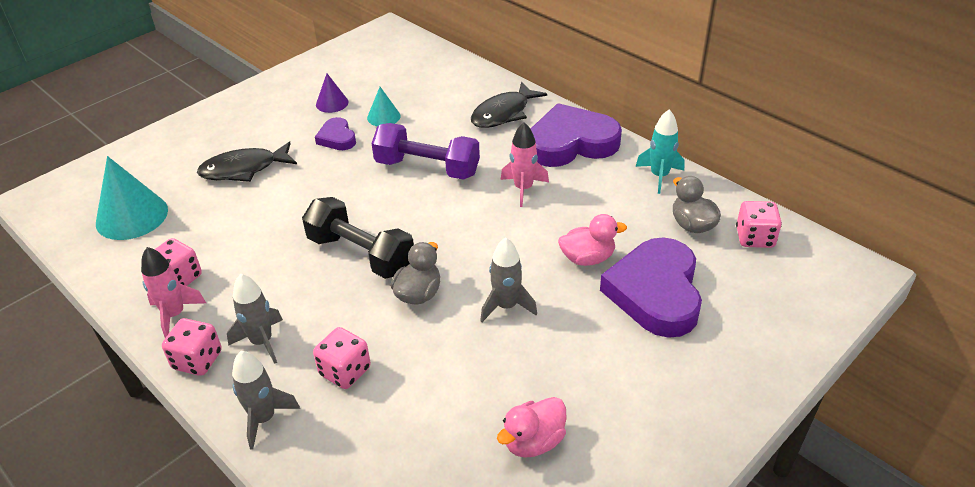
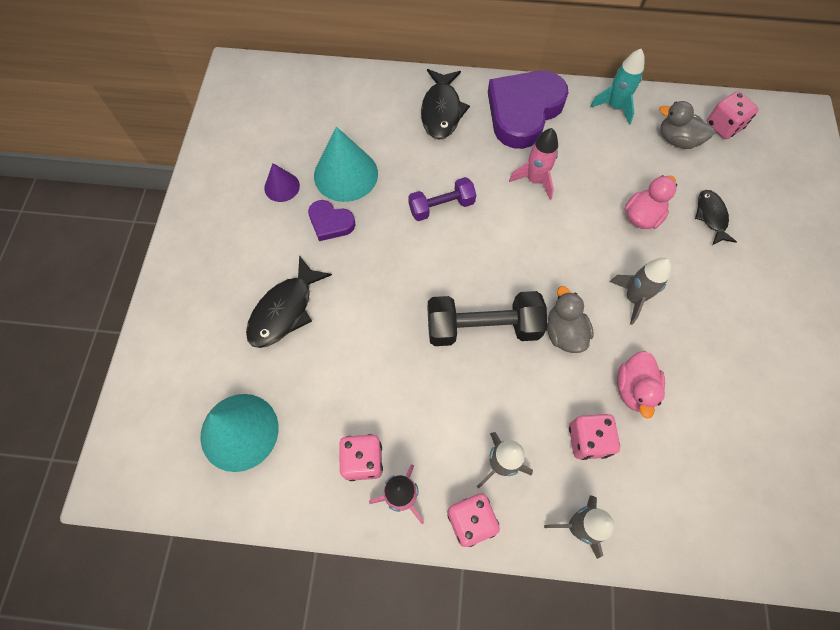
camera: 40 degrees left, 25 degrees up
turquoise cone [367,87,400,126] -> turquoise cone [314,127,378,202], size x1.84
purple dumbbell [372,123,480,180] -> purple dumbbell [408,177,476,221], size x0.63
pink duck [497,397,567,458] -> pink duck moved to [617,351,665,418]
purple heart [600,237,702,338] -> black fish [695,190,737,245]

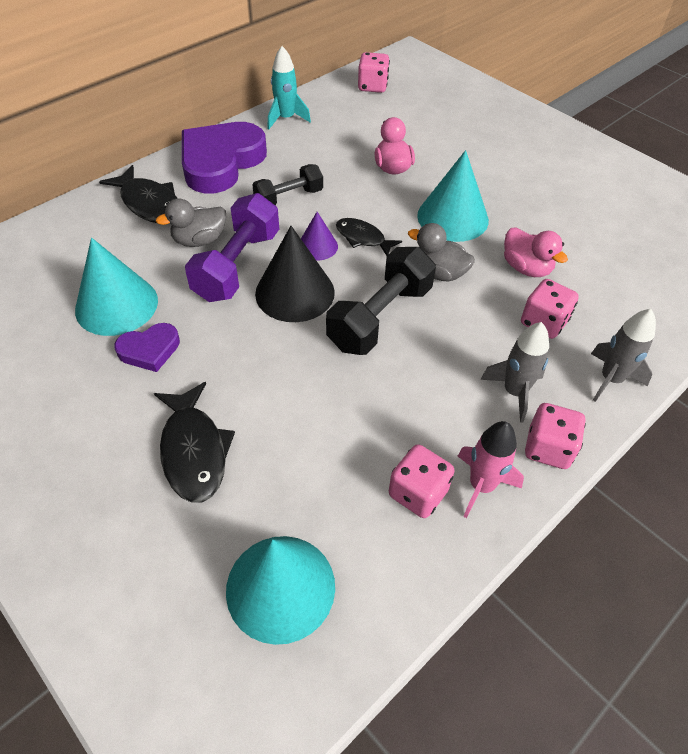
camera: 50 degrees left, 15 degrees down
purple cone [264,163,300,202] -> purple cone moved to [301,212,338,260]
purple dumbbell [408,177,476,221] -> purple dumbbell [185,193,279,302], size x1.59
purple heart [488,71,568,149] -> purple heart turned 45 degrees clockwise [182,122,267,193]
pink rocket [509,128,558,200] -> black dumbbell [252,164,323,205]
grey rocket [610,258,671,325] -> turquoise cone [417,150,489,242]
grey duck [659,101,715,149] -> grey duck moved to [156,198,226,247]
black fish [695,190,737,245] -> black fish moved to [336,218,402,256]
none -> black cone [255,226,335,322]

